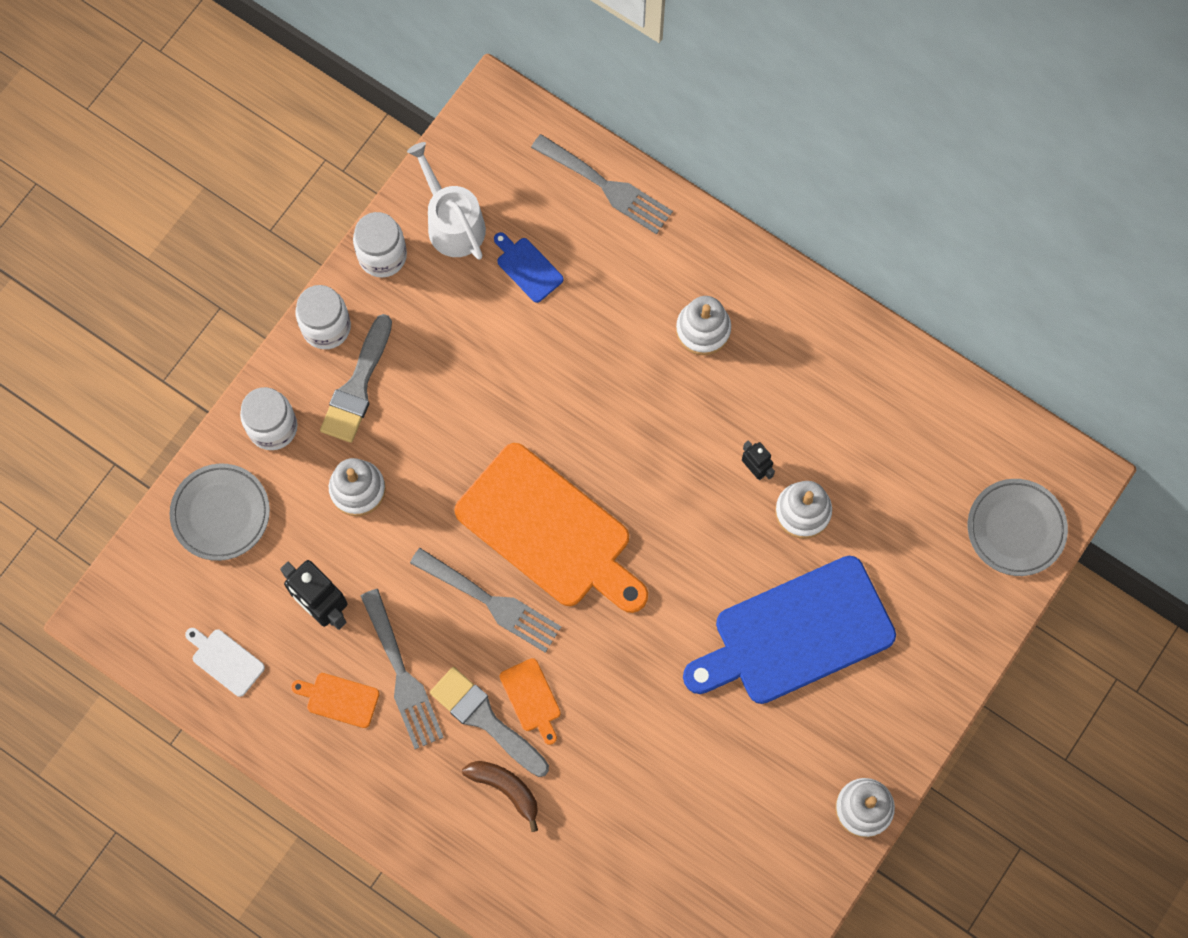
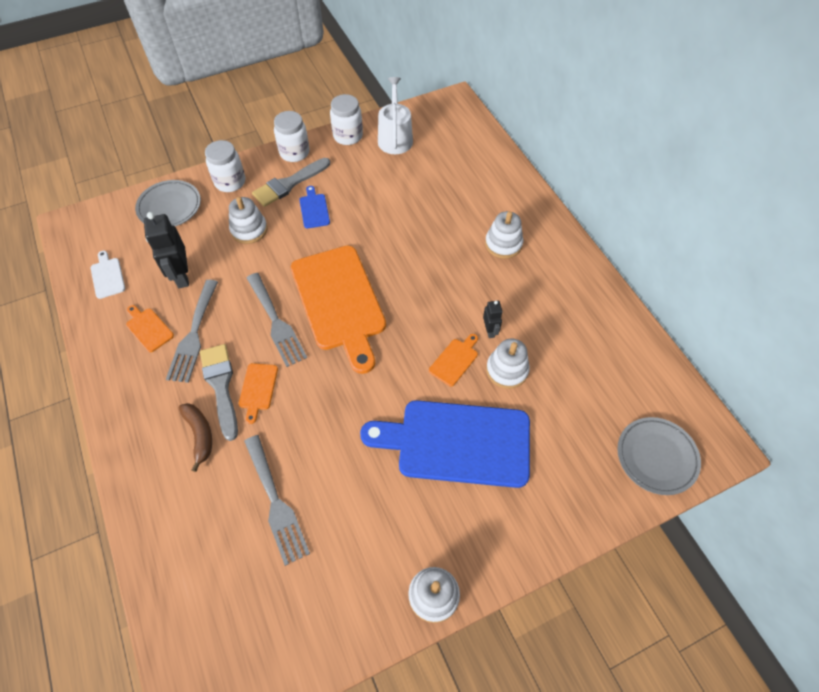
camera: 30 degrees right, 15 degrees down
blue cutting board [494,232,564,303] -> blue cutting board moved to [299,186,330,228]
grey fork [531,134,673,234] -> grey fork moved to [244,435,310,566]
none -> orange cutting board [429,334,478,387]

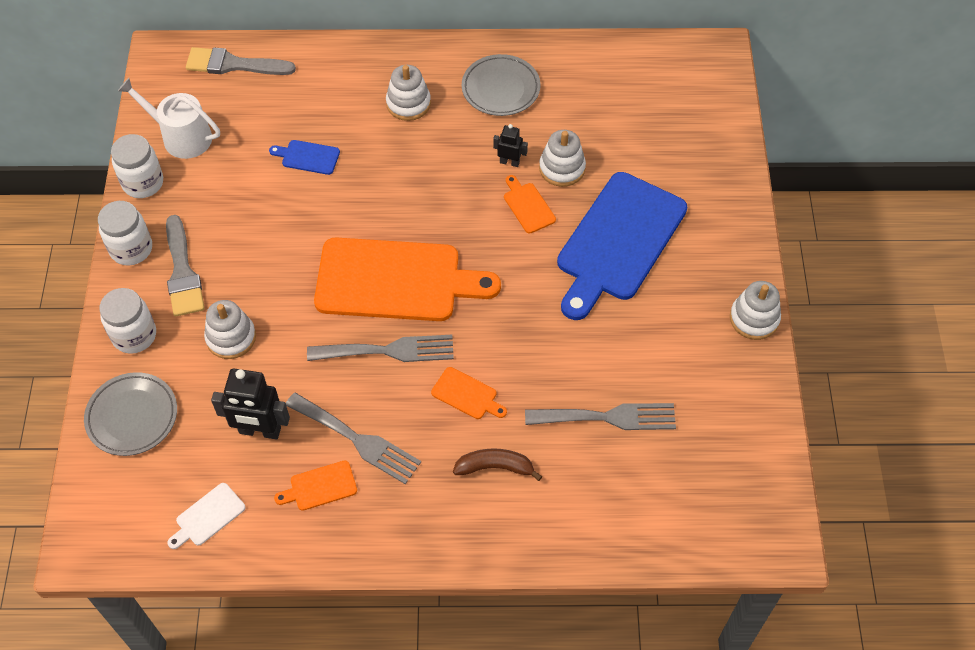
camera: 65 degrees left, 0 degrees up
white cutting board [91,251,125,299] -> white cutting board turned 45 degrees counterclockwise [167,483,245,549]
grey brush [200,344,238,441] -> grey brush moved to [186,47,296,75]
blue cutting board [299,186,330,228] -> blue cutting board moved to [269,140,340,175]
grey plate [617,417,701,495] -> grey plate moved to [462,54,540,116]

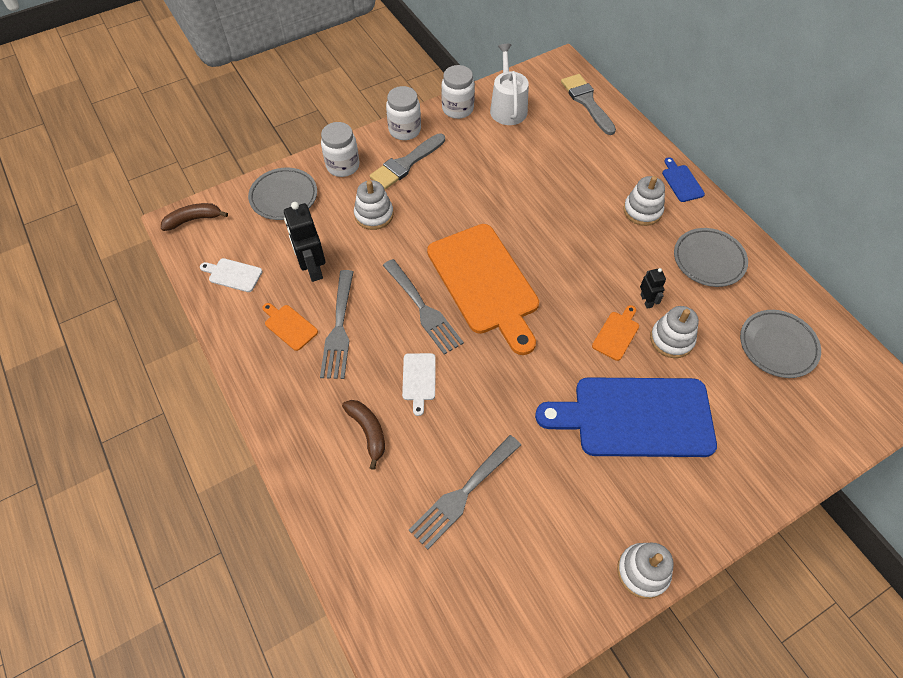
camera: 60 degrees right, 0 degrees up
blue cutting board [269,140,340,175] -> blue cutting board moved to [662,157,705,202]
orange cutting board [431,367,507,419] -> white cutting board [402,353,436,416]
grey fork [525,403,676,430] -> grey fork turned 75 degrees clockwise [409,435,521,549]
none -> brown banana [161,203,228,231]
none -> grey plate [740,310,821,378]

